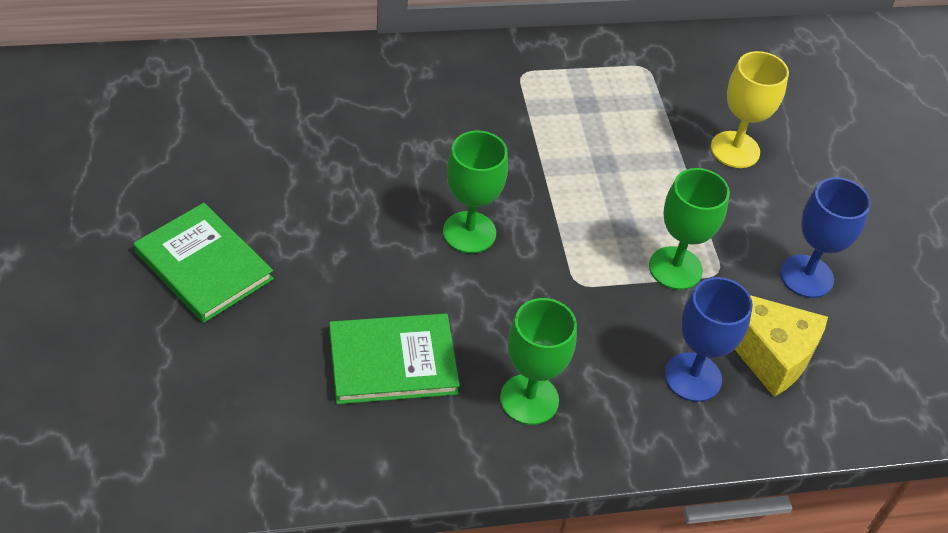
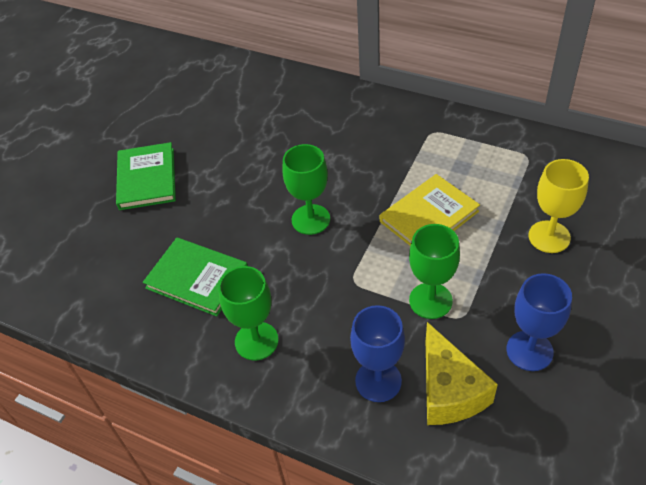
camera: 45 degrees right, 0 degrees up
none -> yellow book [380,174,480,246]

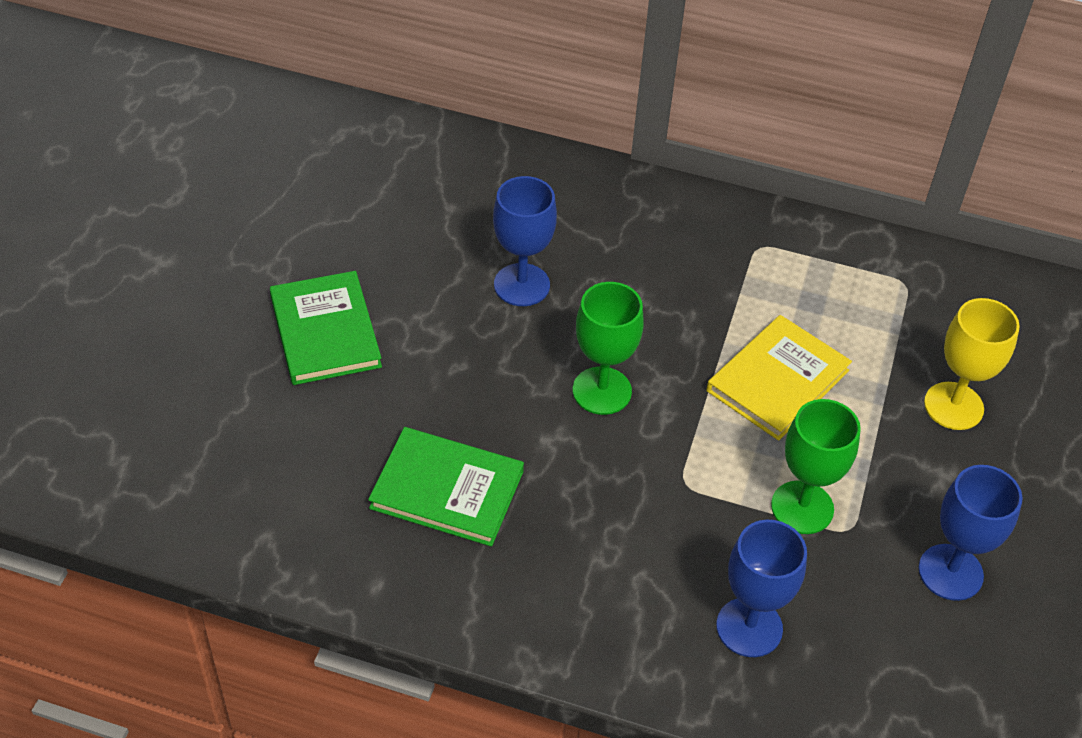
camera: 15 degrees left, 0 degrees up
green goblet [218,266,279,360] -> none
yellow cheese [426,322,498,425] -> none
none -> blue goblet [493,176,557,306]

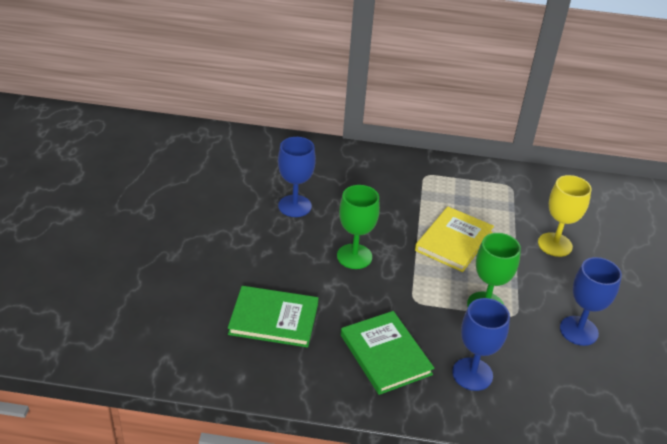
camera: 10 degrees left, 10 degrees down
green book [270,271,382,385] -> green book moved to [341,311,434,395]

